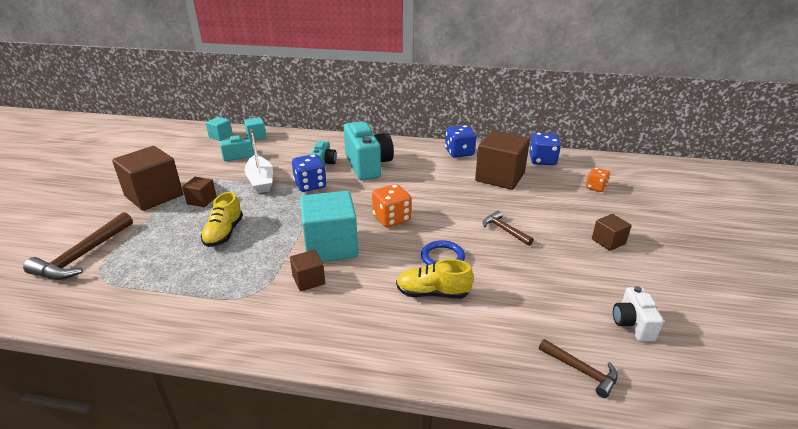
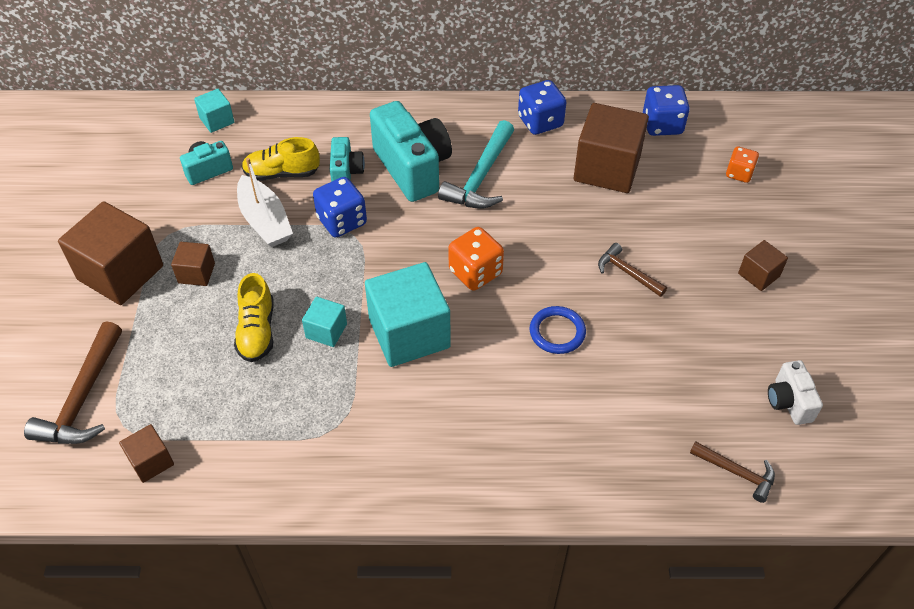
camera: 10 degrees left, 20 degrees up
turquoise cube [206,117,233,141] -> turquoise cube moved to [302,297,347,347]
brown cube [290,250,325,292] -> brown cube moved to [119,424,174,483]
yellow shoe [396,259,474,299] -> yellow shoe moved to [242,137,320,181]
none -> turquoise hammer [438,120,514,209]

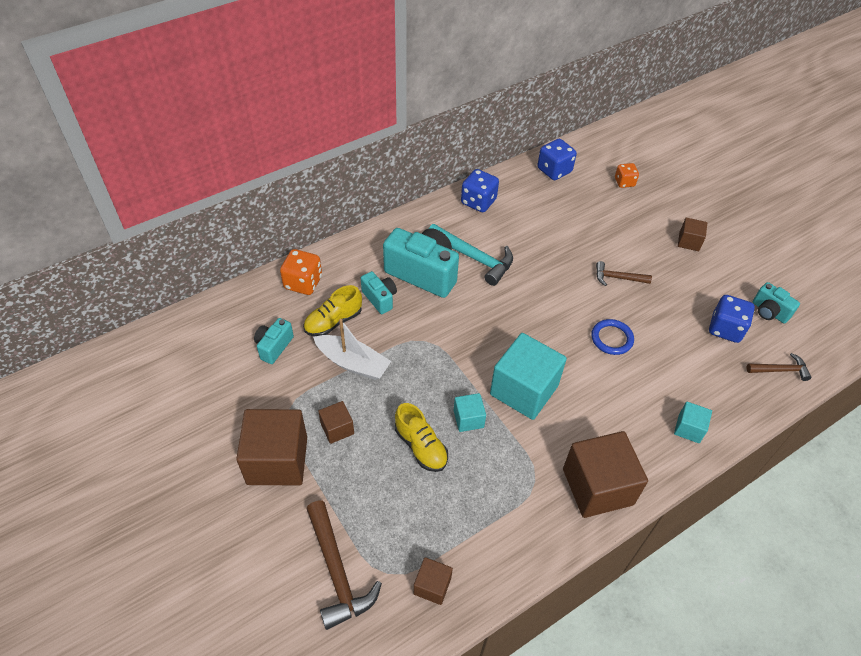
camera: 35 degrees left, 0 degrees up
turquoise cube [194,89,234,133] -> turquoise cube moved to [674,402,712,443]
blue dice [313,177,367,237] -> blue dice moved to [709,295,755,343]
turquoise hammer [438,120,514,209] -> turquoise hammer turned 45 degrees counterclockwise [429,224,513,286]
orange dice [448,227,504,291] -> orange dice moved to [280,249,322,295]
brown cube [574,103,649,193] -> brown cube moved to [563,431,648,518]
white camera [768,360,823,425] -> turquoise camera [753,282,800,323]

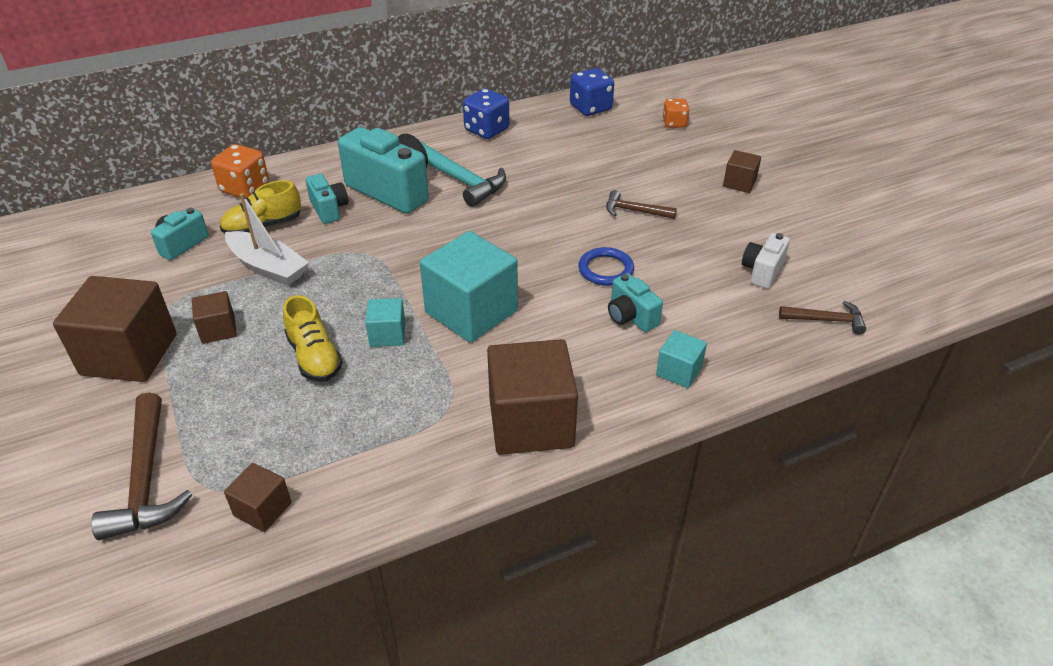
camera: 10 degrees right, 10 degrees down
blue dice [709,295,755,343] -> white camera [742,233,790,289]
turquoise camera [753,282,800,323] -> turquoise camera moved to [608,273,663,332]

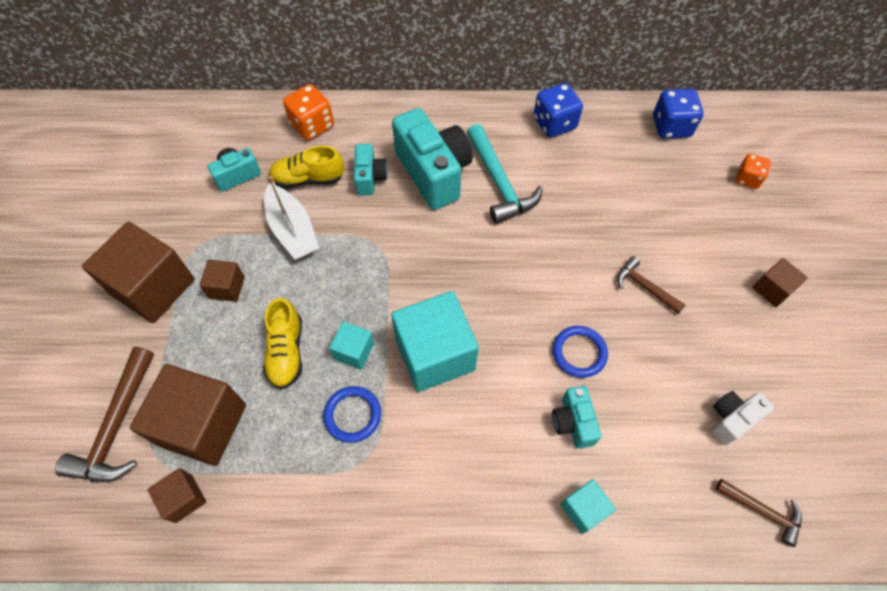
camera: 25 degrees right, 20 degrees up
brown cube [487,339,578,455] -> brown cube moved to [130,364,246,466]
none -> blue ring [323,386,381,443]

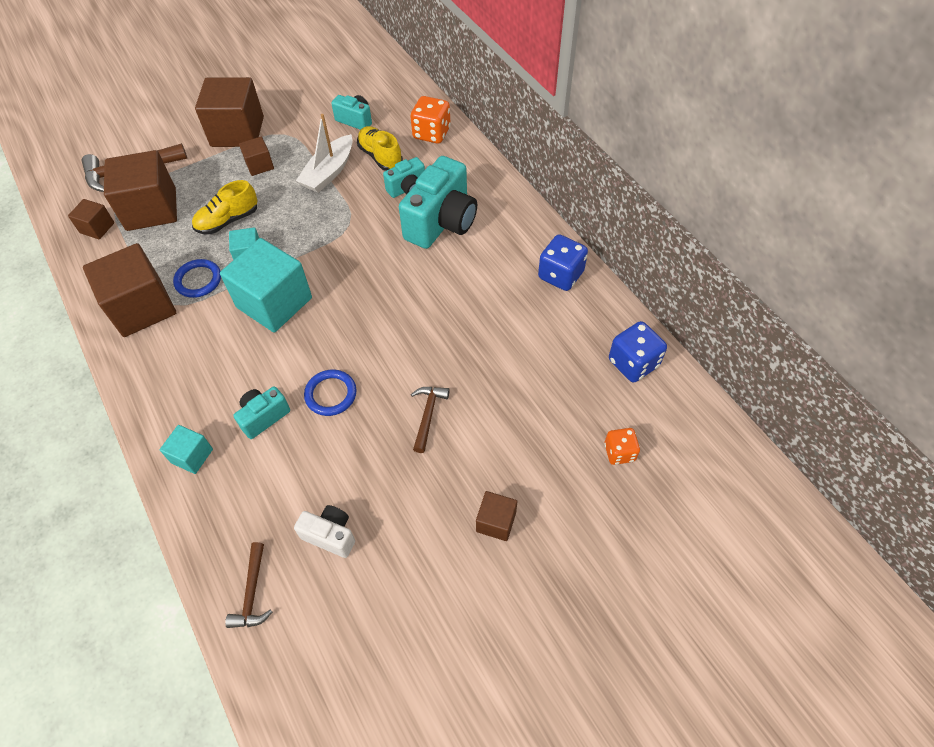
camera: 60 degrees right, 5 degrees down
turquoise hammer [467,124,543,224] -> none
none -> brown cube [83,243,176,337]

